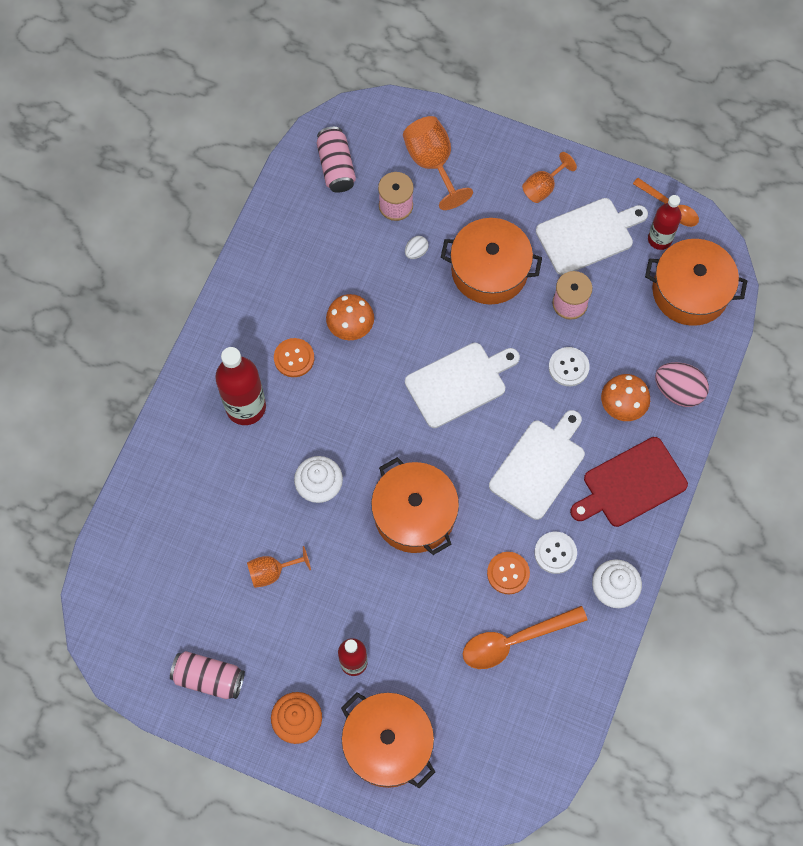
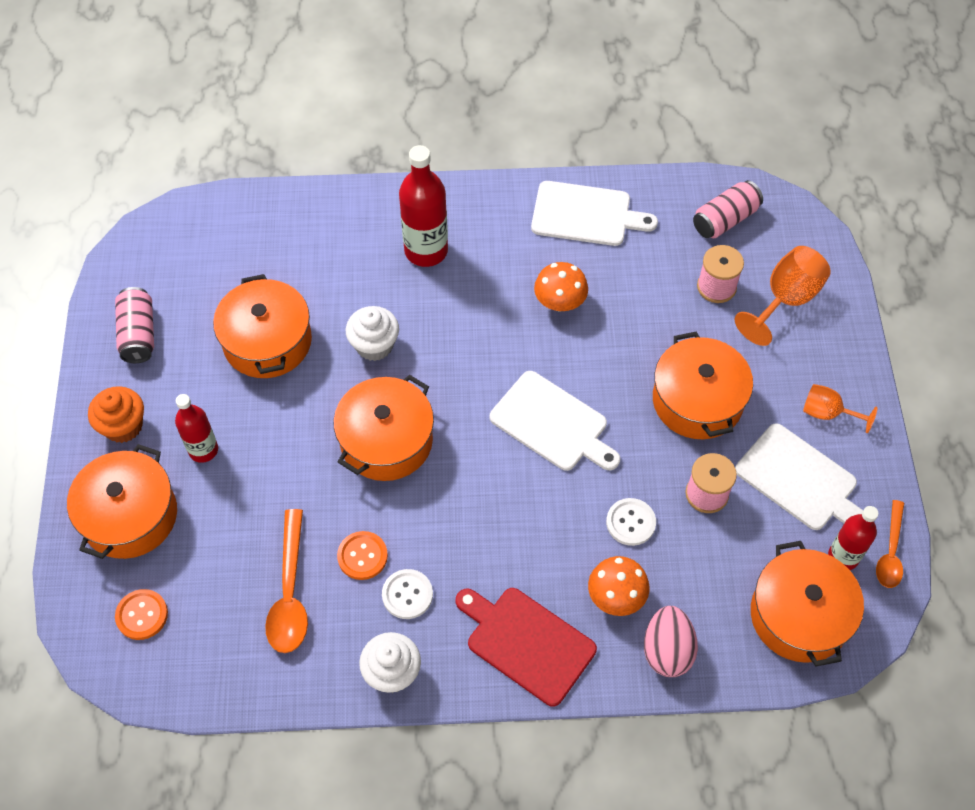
camera: 65 degrees right, 10 degrees down
orange goblet [247,546,311,588] -> orange pot [213,274,312,378]
orange button [274,338,314,377] -> orange button moved to [115,589,168,640]
white egg [405,236,429,259] -> none
orange spoon [463,606,587,669] -> orange spoon turned 135 degrees counterclockwise [265,509,308,653]
white cutting board [489,410,585,520] -> white cutting board moved to [531,181,658,246]

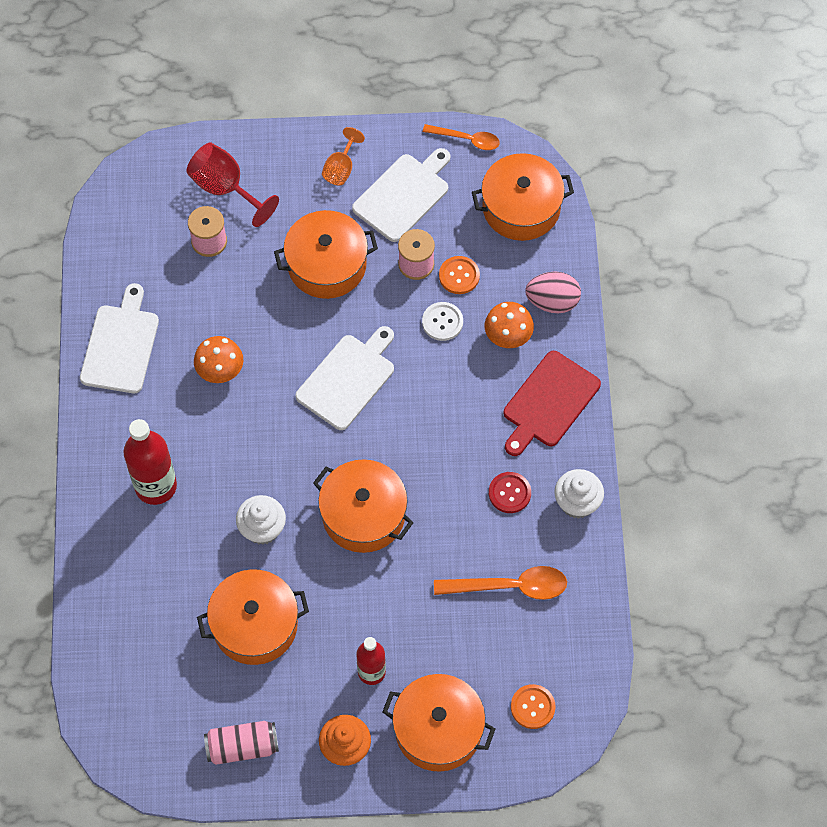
camera: 90 degrees left, 5 degrees up
orange button [337,531,388,580] -> orange button moved to [439,256,480,294]
white button [382,569,433,619] -> red button [489,472,531,513]
pink can [693,180,763,238] -> none
orange goblet [735,246,831,346] -> red goblet [187,143,279,227]
red bottle [828,506,879,570] -> none

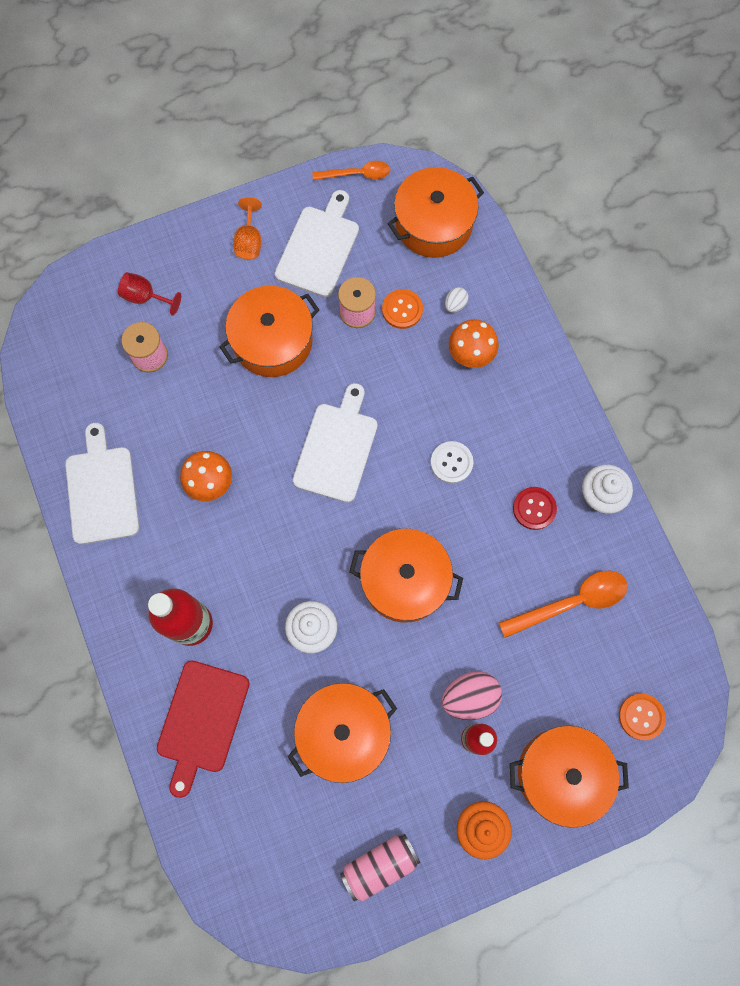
camera: 20 degrees left, 10 degrees up
red goblet [187,143,279,227] -> red goblet [118,272,181,316], size x0.62
white button [422,302,463,341] -> white button moved to [430,441,474,484]
red cutting board [504,351,601,456] -> red cutting board moved to [157,661,249,798]
pink egg [525,271,581,313] -> pink egg moved to [441,671,502,720]
none -> white egg [445,287,468,313]

